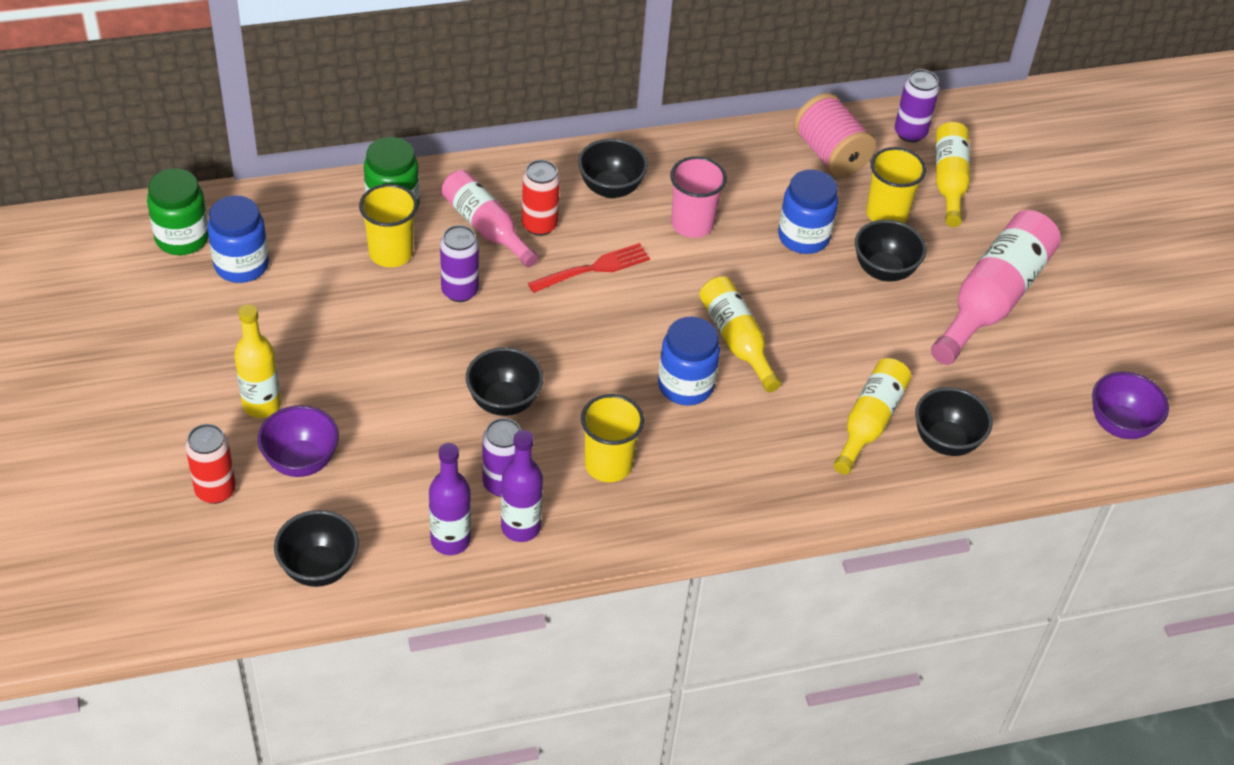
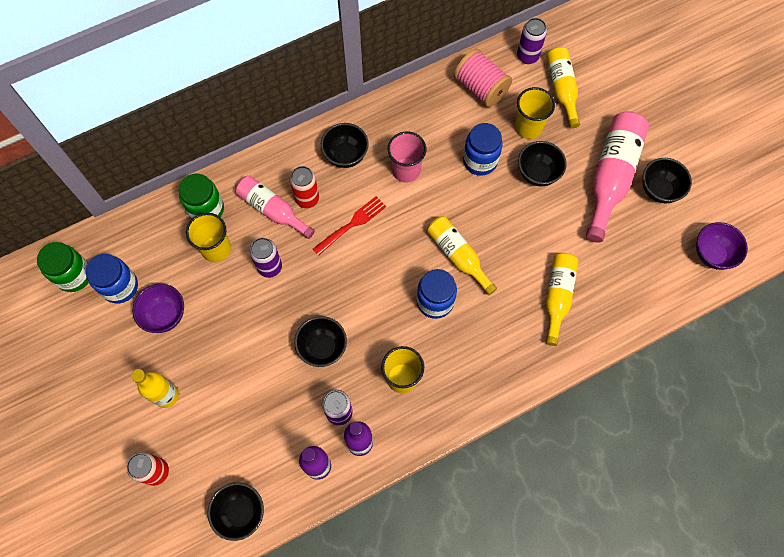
camera: 10 degrees left, 20 degrees up
purple bowl [258,405,339,477] -> purple bowl moved to [132,284,184,333]
black bowl [915,387,993,456] -> black bowl moved to [643,158,692,203]

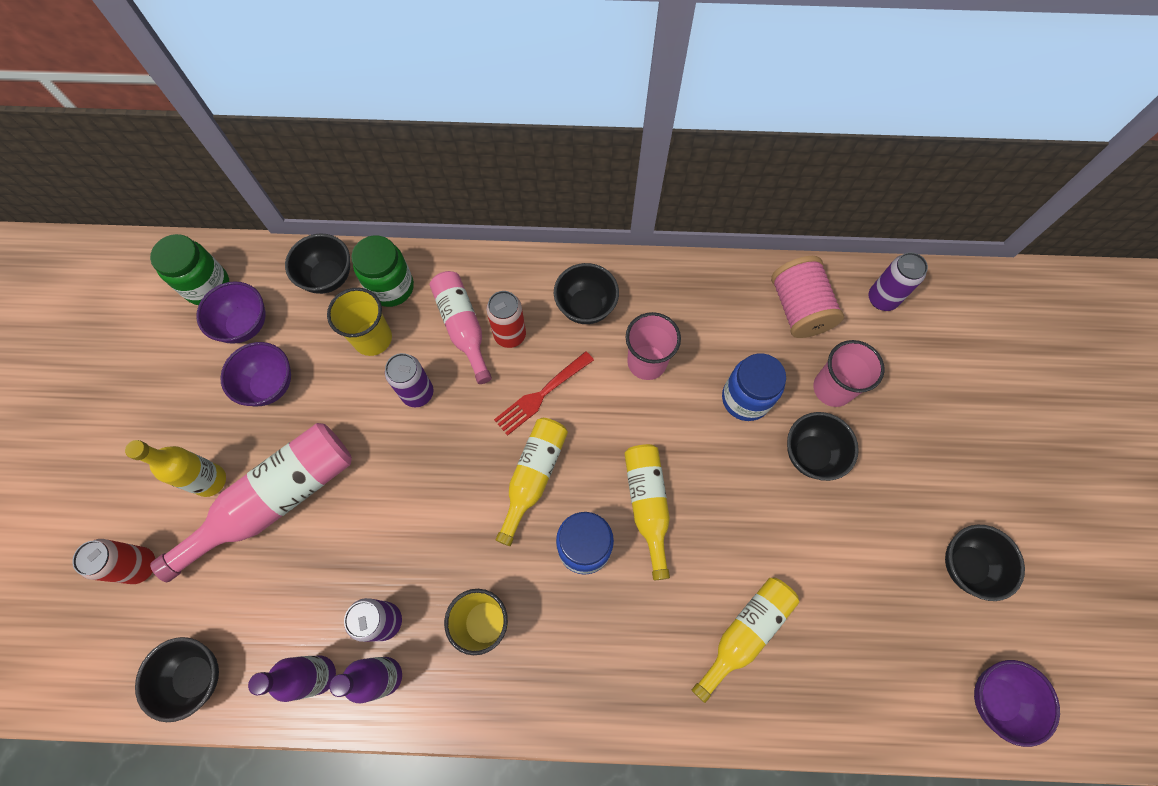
camera: 30 degrees right, 0 degrees up
blue jar [86,254,138,303] -> purple bowl [196,281,265,344]
black bowl [294,316,347,367] -> black bowl moved to [285,233,350,294]
red fork [313,196,386,256] -> red fork turned 150 degrees clockwise [494,351,594,436]
yellow cup [515,87,555,139] -> pink cup [813,340,885,407]
yellow bottle [546,47,580,129] -> yellow bottle moved to [496,418,568,546]
pink bottle [586,111,649,243] -> pink bottle moved to [150,423,352,582]

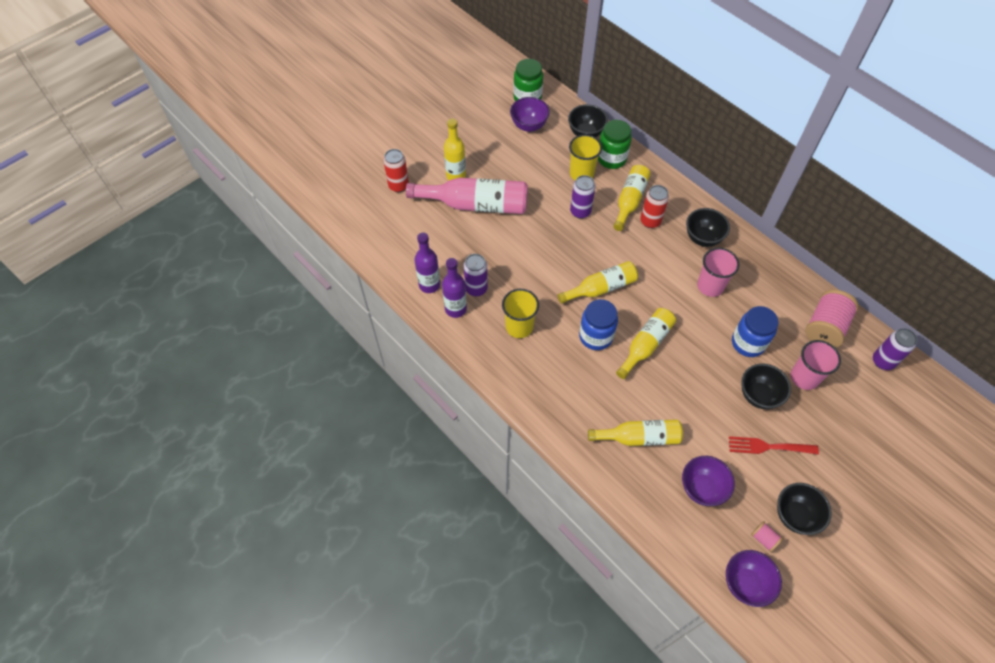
camera: 45 degrees right, 10 degrees down
black bowl [135,637,219,722] -> none
purple bowl [220,342,291,406] -> purple bowl moved to [682,456,735,506]
pink bottle [430,271,492,384] -> yellow bottle [613,165,651,231]
red fork [494,351,594,436] -> red fork moved to [729,436,819,455]
none -> pink spool [751,521,783,552]

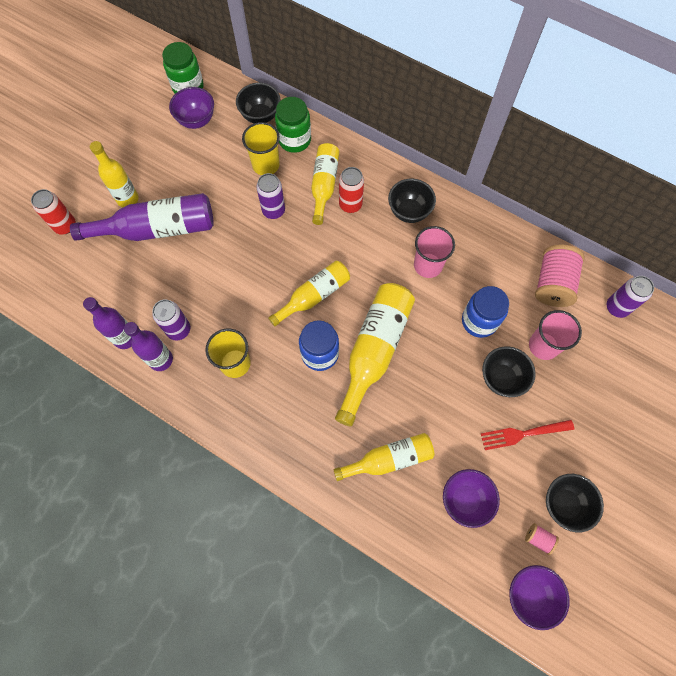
camera: 15 degrees left, 10 degrees up
pink bottle [406,178,528,214] -> purple bottle [70,193,214,241]
yellow bottle [616,308,676,379] -> yellow bottle [335,283,415,426], size x1.55

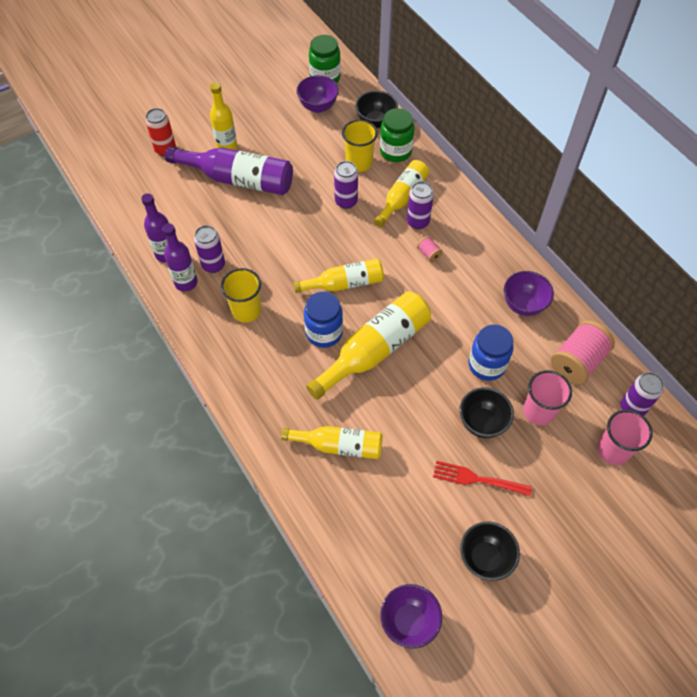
camera: 25 degrees right, 10 degrees down
red can [339,167,364,213] -> purple can [407,181,434,229]
black bowl [388,179,436,223] -> none
pink cup [414,226,455,278] -> pink cup moved to [598,410,652,465]
purple bowl [443,469,500,528] -> purple bowl moved to [504,271,554,316]
pink spool [525,523,559,555] -> pink spool moved to [417,236,443,263]

